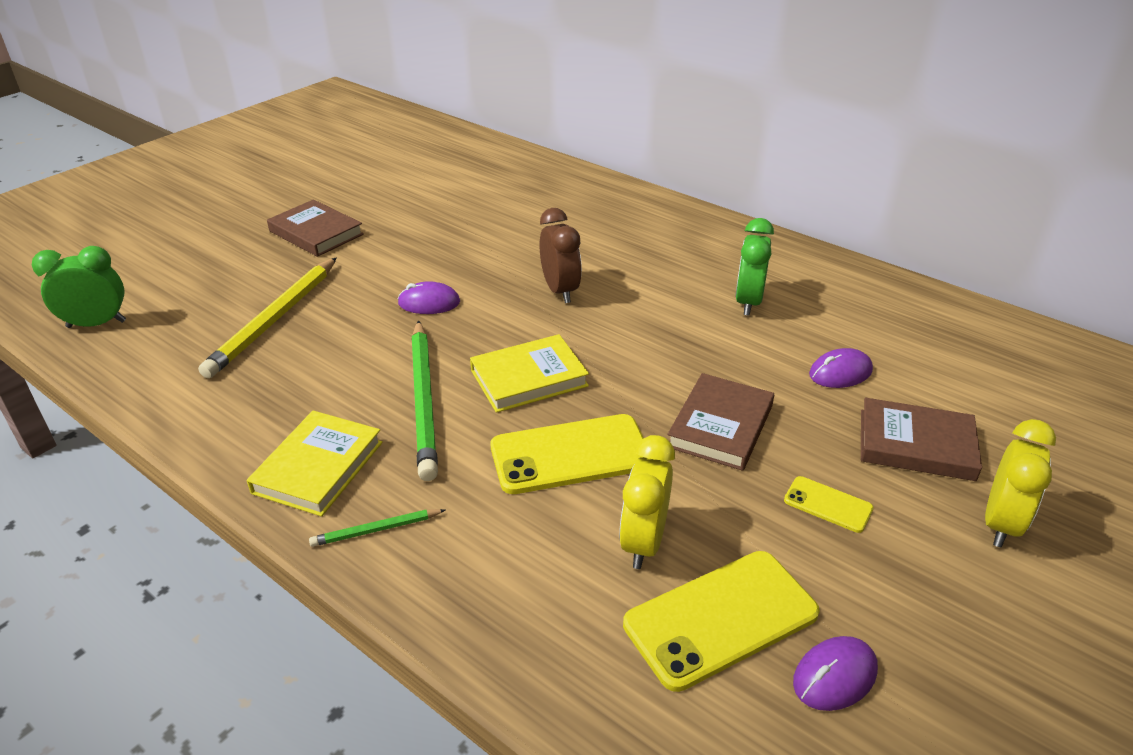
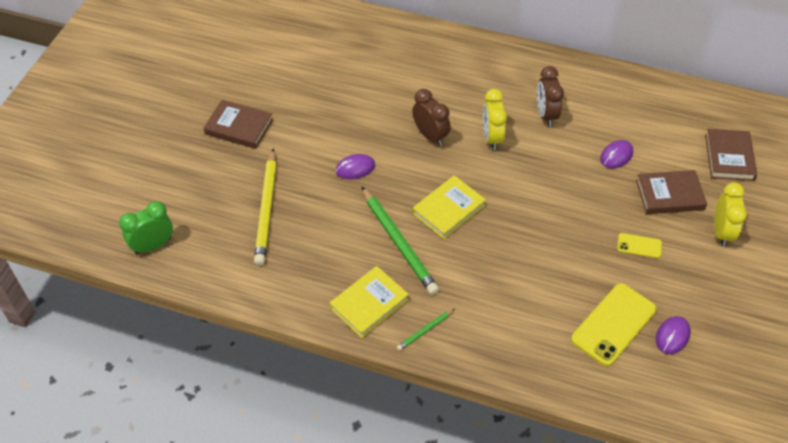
camera: 20 degrees left, 15 degrees up
yellow book [247,411,382,517] -> yellow book turned 45 degrees clockwise [330,266,409,338]
yellow phone [490,414,643,494] -> none
yellow clock [619,435,675,569] -> yellow clock moved to [483,89,507,150]
brown book [667,373,774,471] -> brown book moved to [705,129,757,181]
green clock [735,218,774,316] -> brown clock [537,66,564,127]

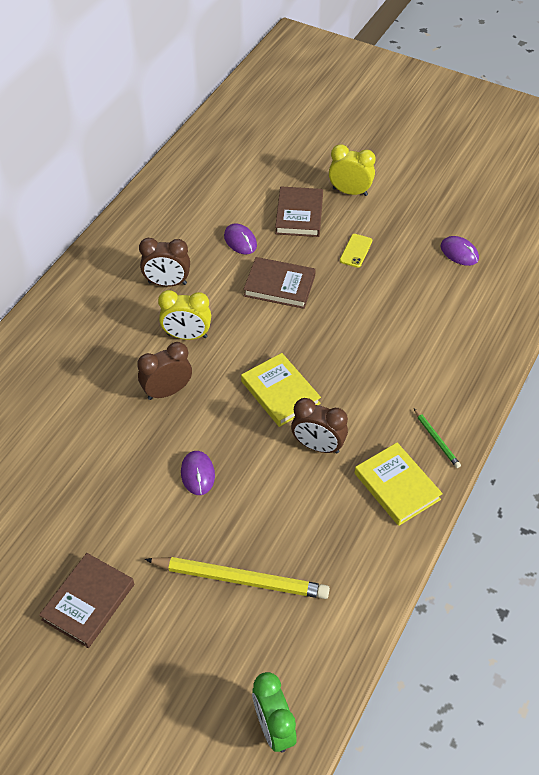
camera: 80 degrees left, 0 degrees up
green pencil [361,186,439,295] -> brown clock [291,398,348,454]
yellow phone [571,283,657,366] -> none
brown book [705,129,757,181] -> brown book moved to [243,257,316,309]

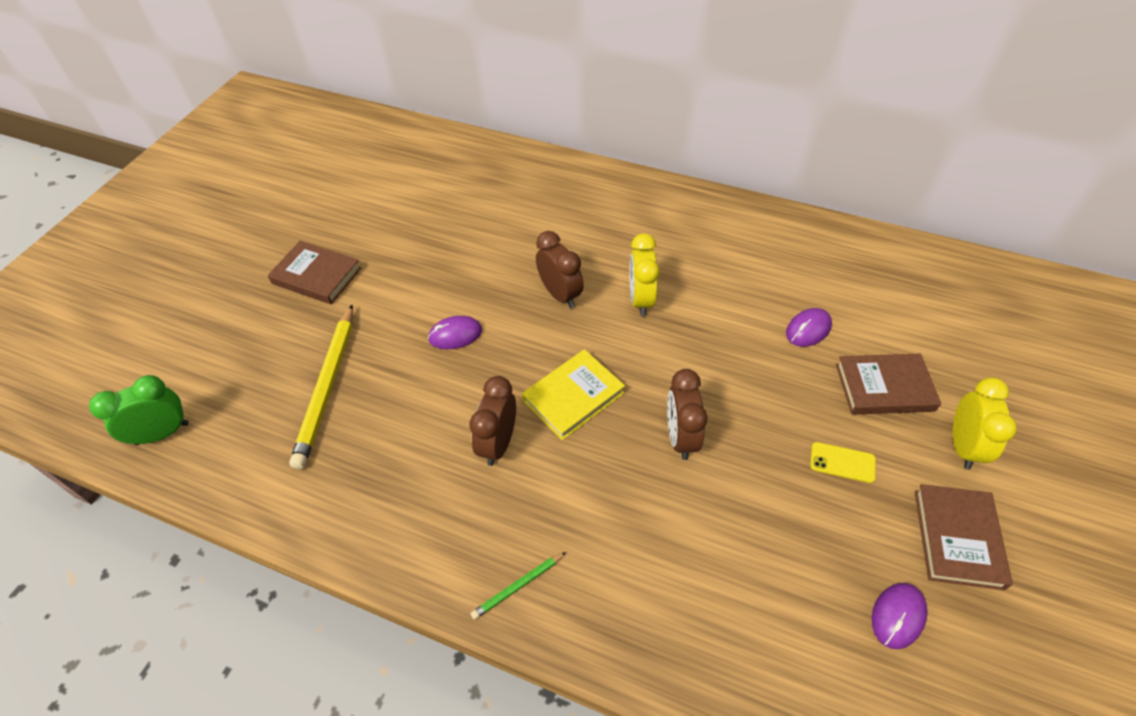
camera: 85 degrees right, 0 degrees up
brown clock [139,238,190,287] -> brown clock moved to [667,369,708,460]
brown book [243,257,316,309] -> brown book moved to [915,484,1013,590]
yellow book [355,443,443,526] -> none

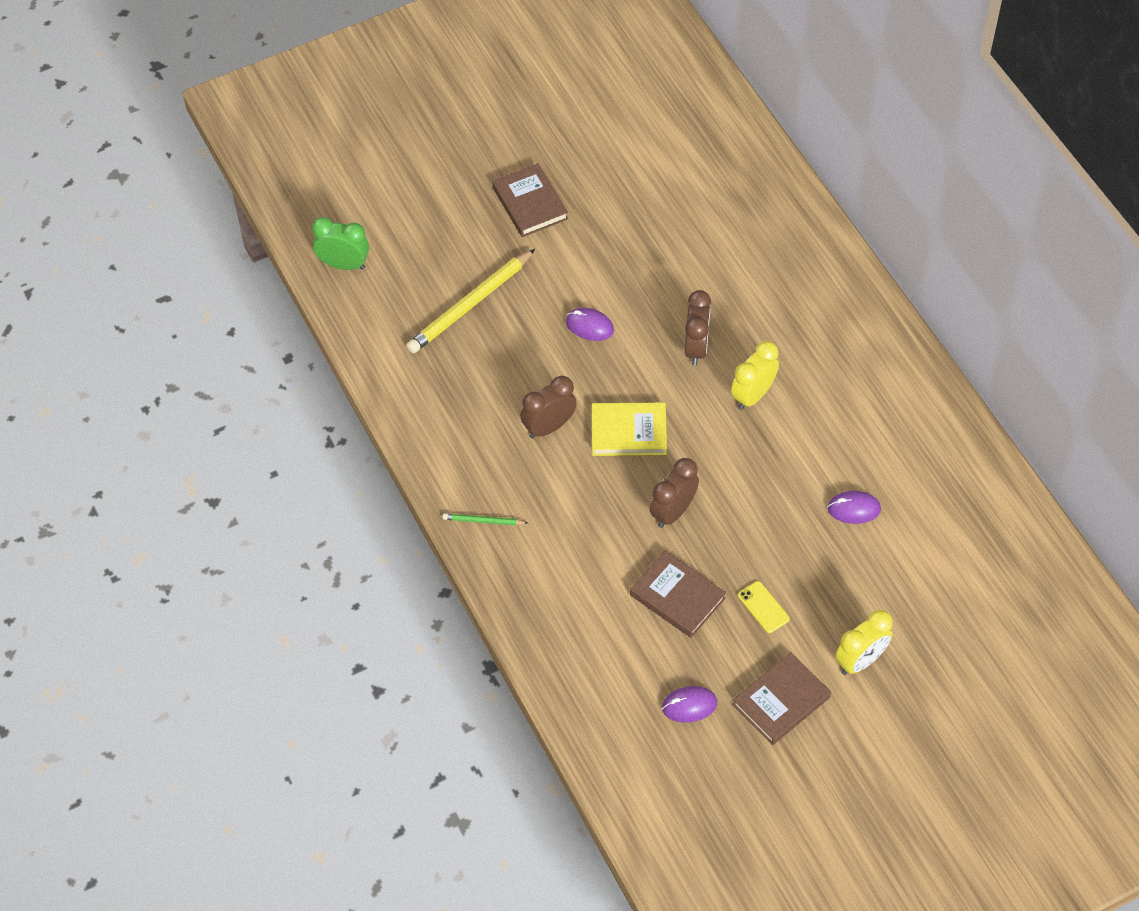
camera: 40 degrees right, 5 degrees up
brown book [836,354,941,415] -> brown book moved to [630,550,726,638]

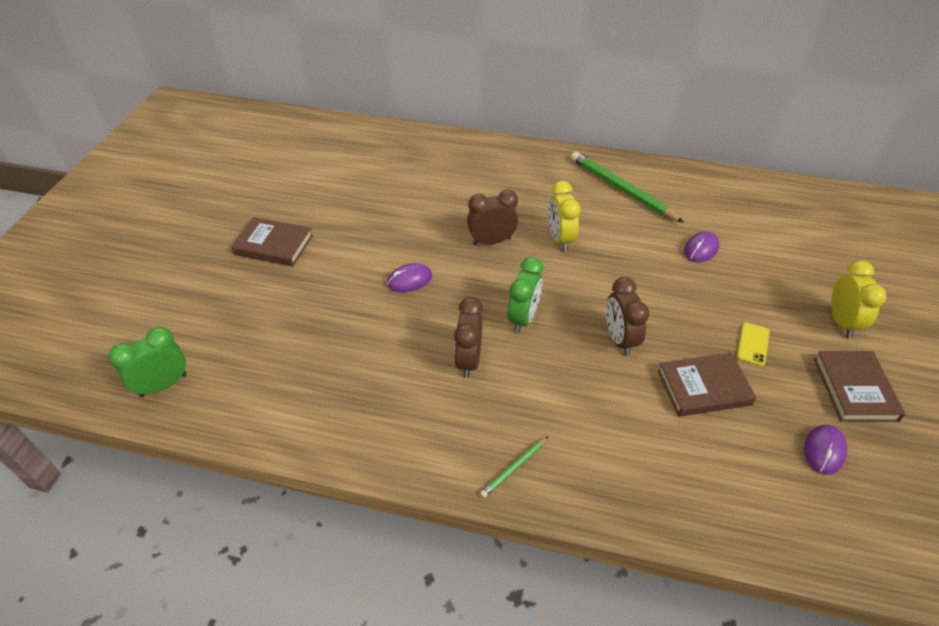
camera: 50 degrees left, 10 degrees down
yellow pencil [406,249,535,353] -> none
yellow book [592,402,667,456] -> green clock [507,257,543,333]
brown clock [685,290,711,365] -> brown clock turned 60 degrees counterclockwise [467,190,518,245]
yellow phone [738,581,790,633] -> yellow phone turned 75 degrees counterclockwise [737,322,770,366]
none -> green pencil [571,152,684,223]

